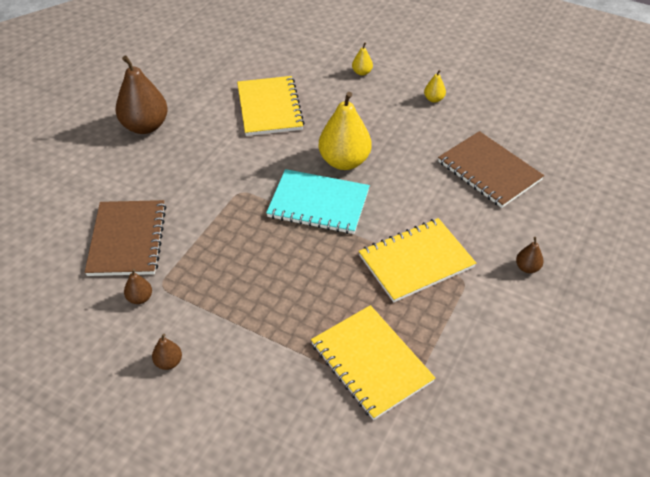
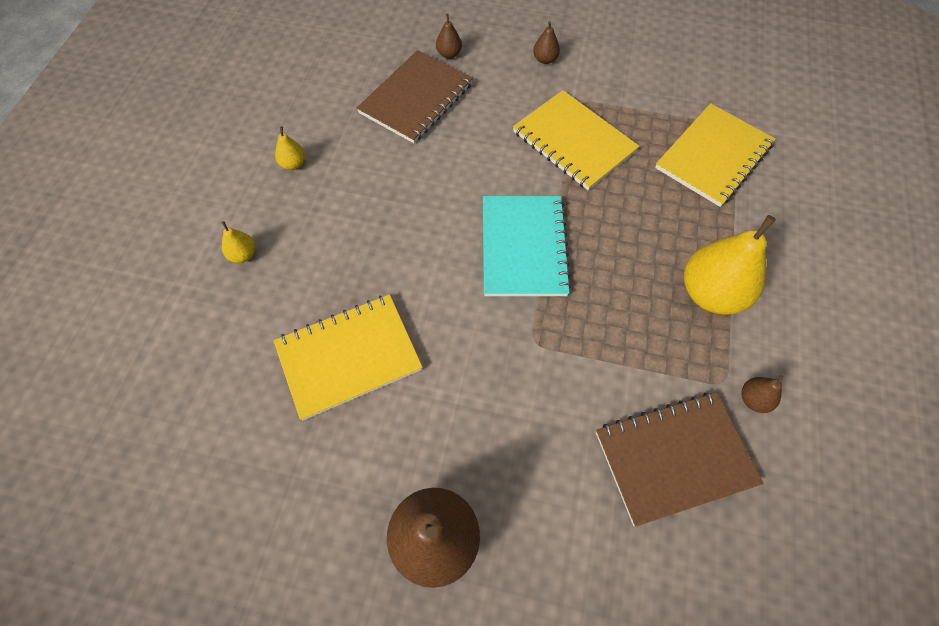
camera: 105 degrees left, 15 degrees up
brown pear [152,334,182,370] -> brown pear moved to [436,13,462,59]
yellow pear [319,92,372,170] -> yellow pear moved to [684,215,776,315]

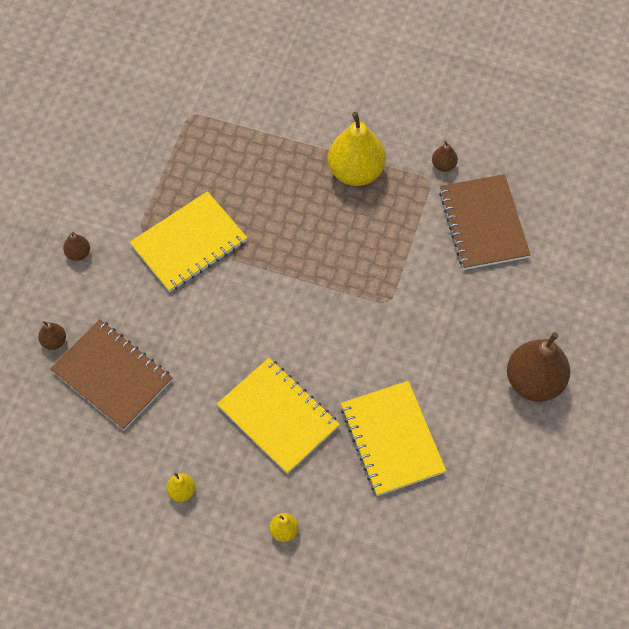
camera: 85 degrees left, 0 degrees up
turquoise notebook [483,196,572,296] -> none
yellow notebook [655,103,775,207] -> yellow notebook moved to [217,358,340,474]

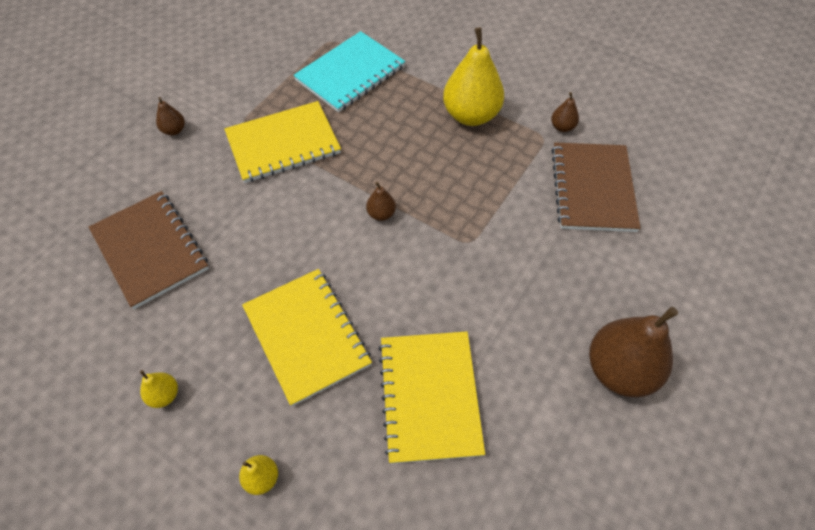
camera: 15 degrees right, 5 degrees down
brown pear [38,321,66,350] -> brown pear moved to [366,182,396,221]
none -> turquoise notebook [293,31,405,112]

